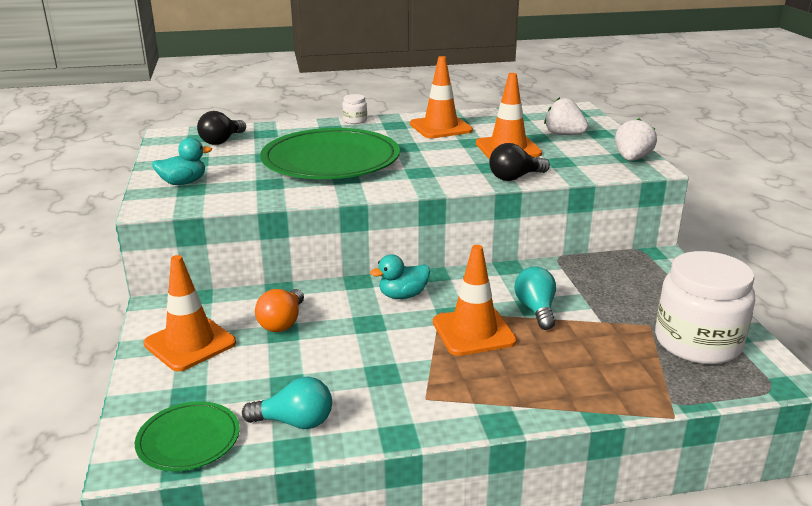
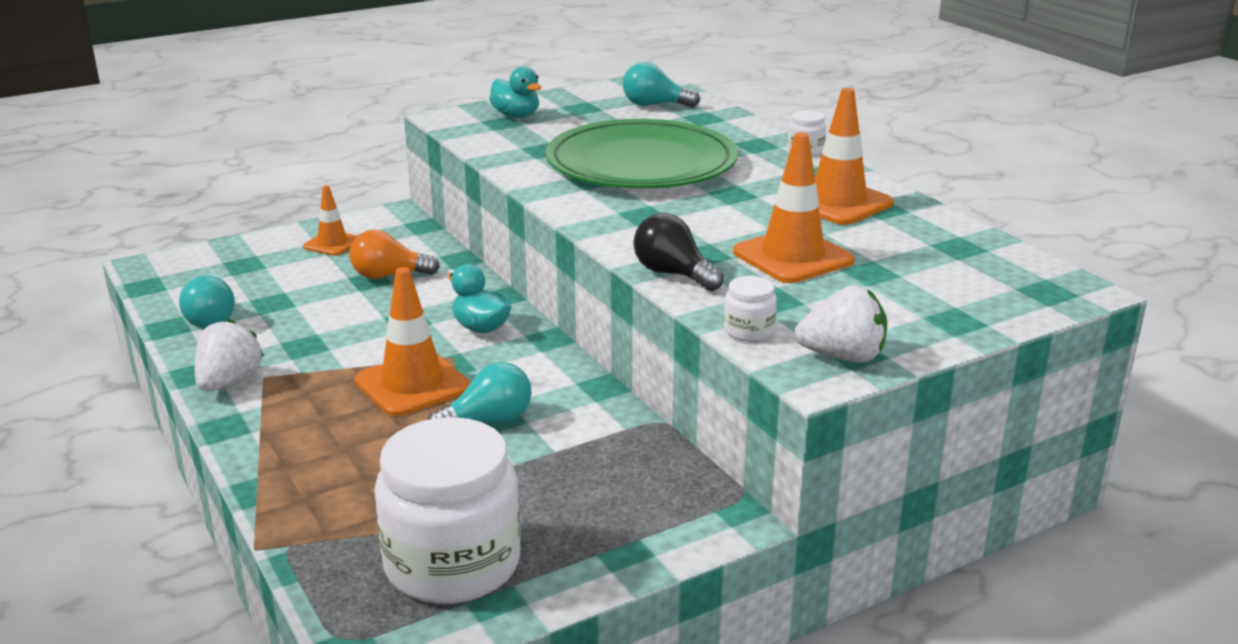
camera: 70 degrees right, 0 degrees up
green plate [135,401,240,471] -> none
orange traffic cone [143,255,236,371] -> orange traffic cone [303,185,357,256], size x0.60
black light bulb [197,111,246,145] -> turquoise light bulb [623,62,700,107]
white strawberry [544,97,588,135] -> white strawberry moved to [195,319,264,391]
none -> white jar [724,276,777,341]

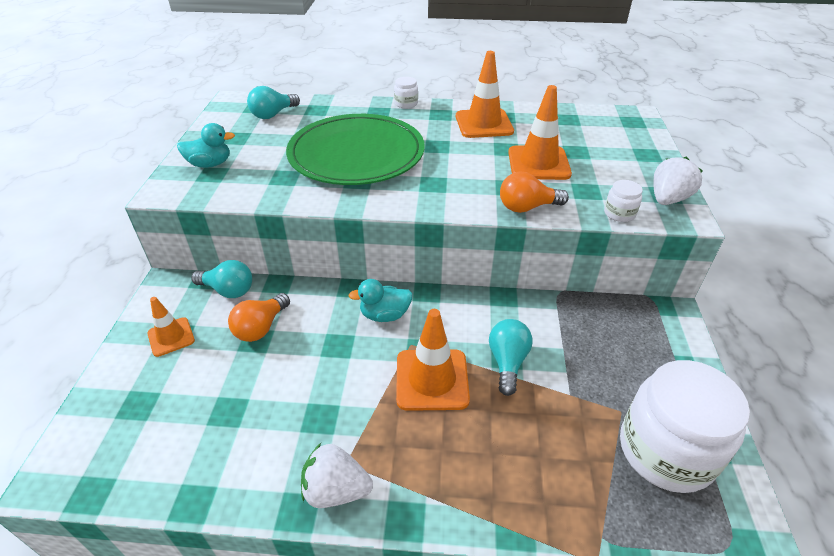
camera: 55 degrees left, 15 degrees up
turquoise light bulb [179,275,235,328] -> turquoise light bulb moved to [191,260,252,298]
white strawberry [195,319,264,391] -> white strawberry turned 45 degrees counterclockwise [301,443,373,508]
black light bulb [634,213,724,291] -> orange light bulb [500,172,569,213]

